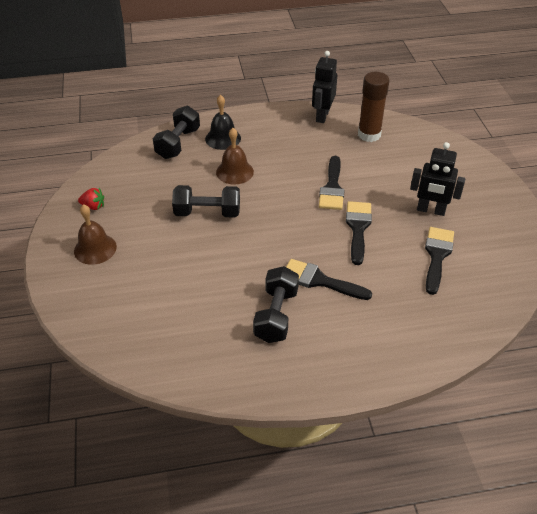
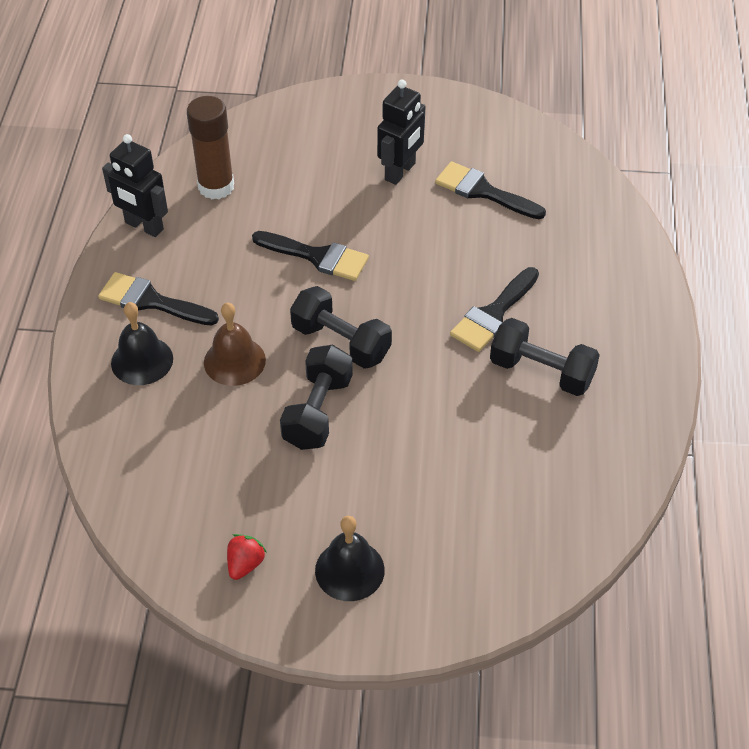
camera: 75 degrees left, 5 degrees up
brown bell [74,204,117,265] -> black bell [315,516,385,601]
black dumbbell [153,106,200,159] -> black dumbbell moved to [290,286,392,369]
black brush [346,201,372,265] -> black brush moved to [98,272,219,326]

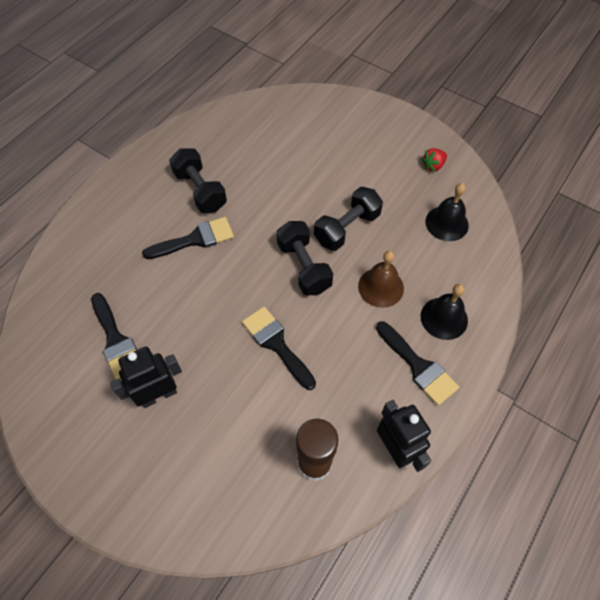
camera: 150 degrees left, 10 degrees up
black bell [315,516,385,601] -> black bell moved to [426,183,469,241]

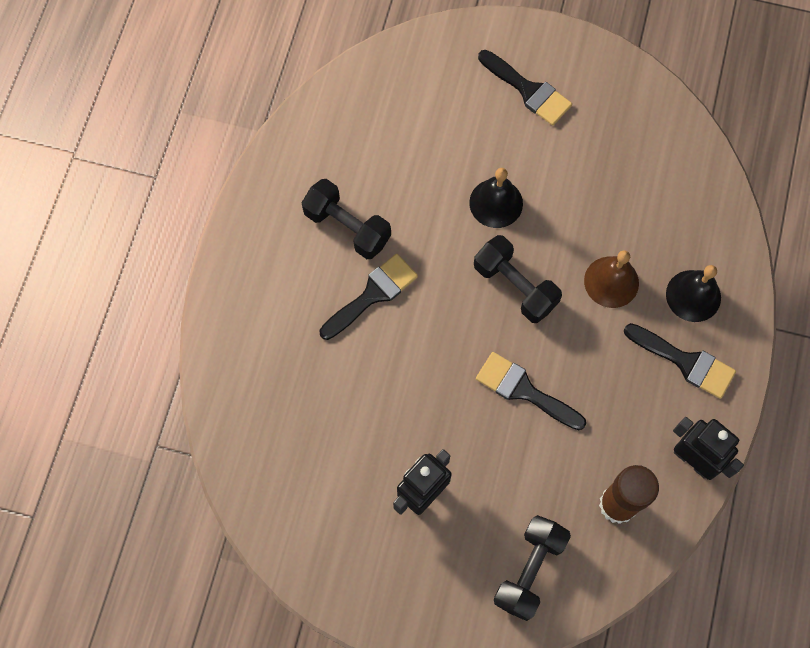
camera: 20 degrees left, 10 degrees up
black brush [91,293,137,380] -> black brush moved to [478,50,572,126]
black dumbbell [314,187,383,251] -> black dumbbell moved to [494,515,571,621]
red strawberry [421,148,447,172] -> none
black bell [426,183,469,241] -> black bell moved to [469,168,523,228]

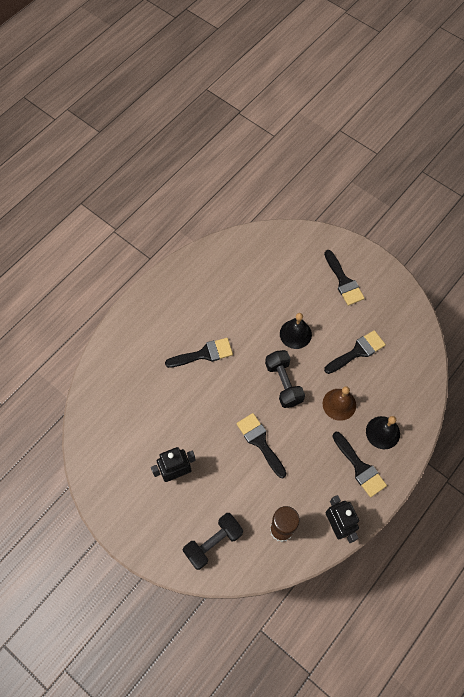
camera: 25 degrees right, 5 degrees down
black dumbbell [301,179,391,259] -> none
none -> black brush [324,330,386,374]

